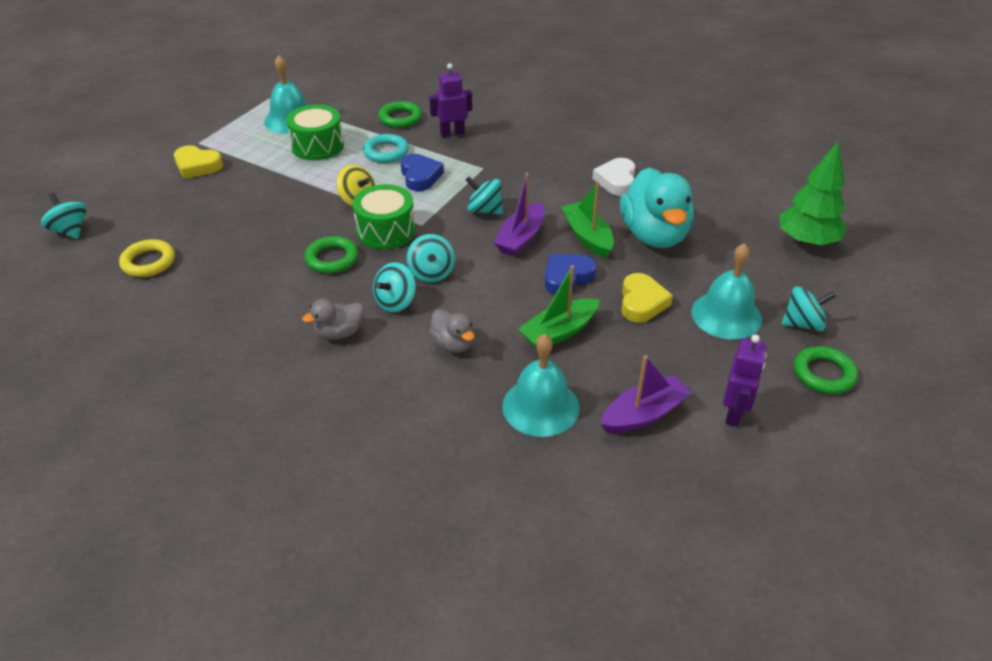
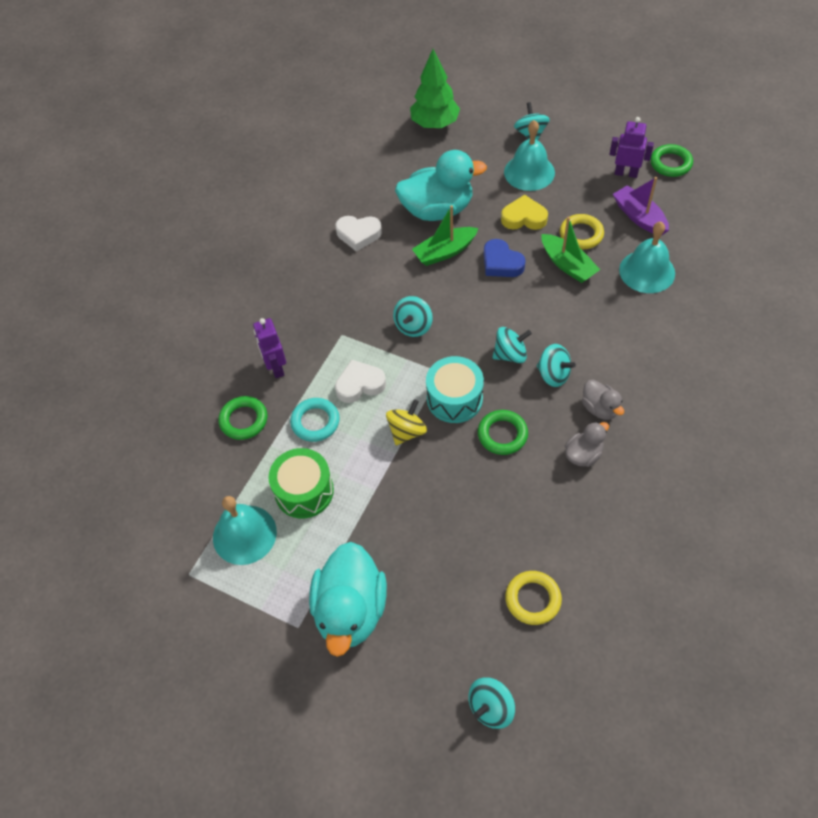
camera: 90 degrees left, 15 degrees up
yellow heart [174,145,223,179] -> turquoise duck [309,542,387,657]
green drum [353,184,415,250] -> turquoise drum [426,356,484,423]
blue heart [401,154,444,191] -> white heart [335,360,386,403]
grey duck [429,309,475,353] -> grey duck moved to [565,422,609,467]
purple boat [493,173,544,256] -> none
green ring [794,346,858,394] -> green ring moved to [650,144,693,177]
none -> yellow ring [560,214,604,249]

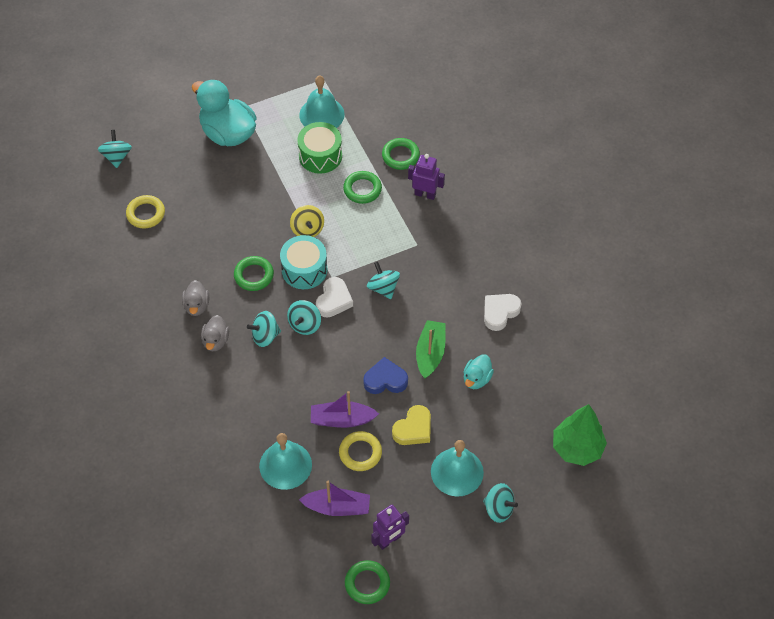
camera: 125 degrees right, 0 degrees up
turquoise ring [290,398,340,442] -> green ring [343,171,382,204]
white heart [335,360,386,403] -> white heart moved to [316,277,353,318]
turquoise duck [395,150,487,221] -> turquoise duck [463,354,494,389], size x0.50
green boat [541,217,600,283] -> purple boat [311,391,379,428]
grey duck [582,380,624,420] -> grey duck turned 90 degrees counterclockwise [201,315,229,351]

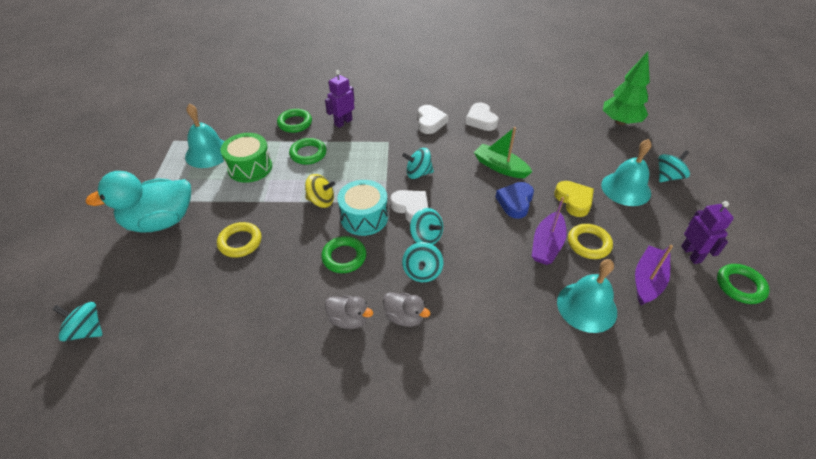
camera: 65 degrees left, 10 degrees down
yellow ring [126,195,165,229] -> yellow ring moved to [217,222,262,258]
turquoise duck [463,354,494,389] -> none
none -> white heart [418,105,449,134]

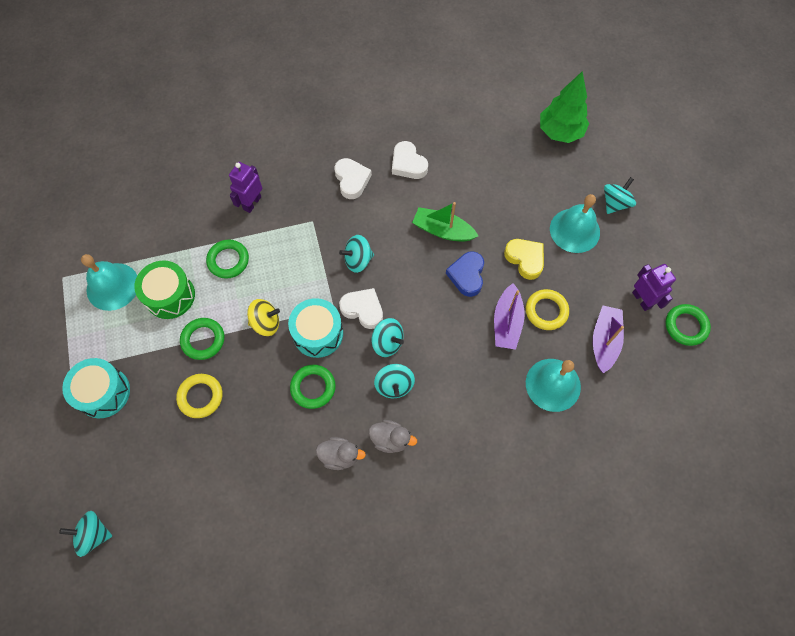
camera: 15 degrees left, 20 degrees up
turquoise duck [85,171,191,232] -> turquoise drum [62,358,130,418]
green ring [277,109,312,133] -> green ring moved to [180,318,224,360]

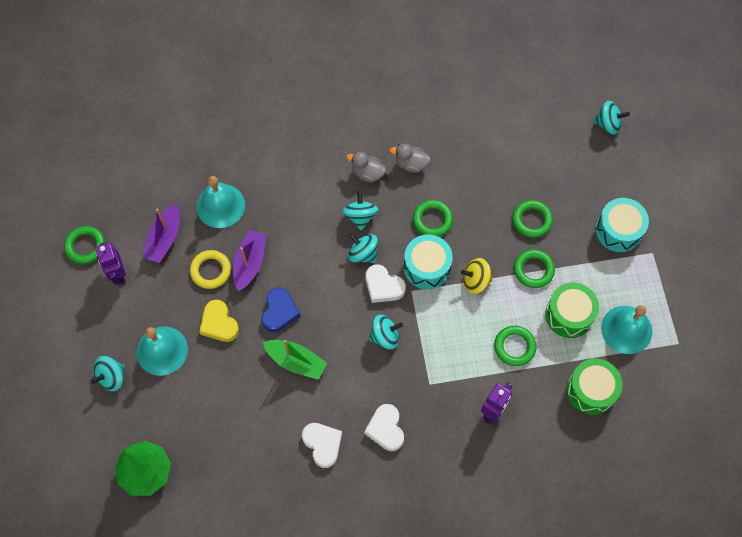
camera: 175 degrees left, 0 degrees up
yellow ring [176,374,222,418] -> green ring [512,200,553,238]
none -> green drum [567,359,622,415]

